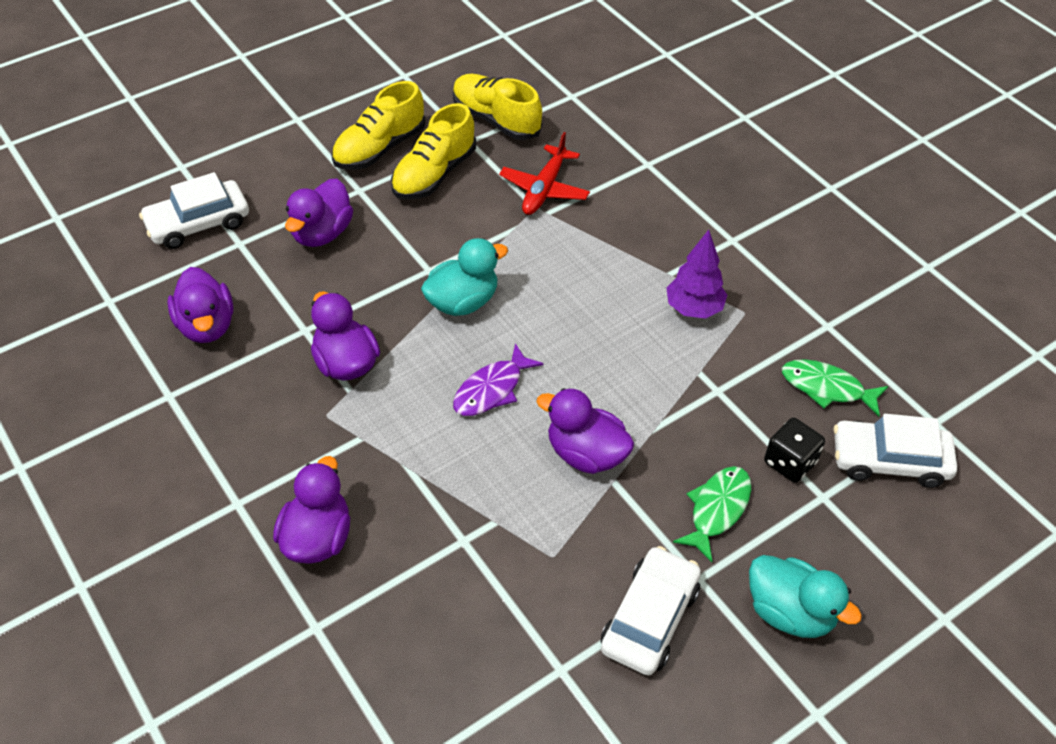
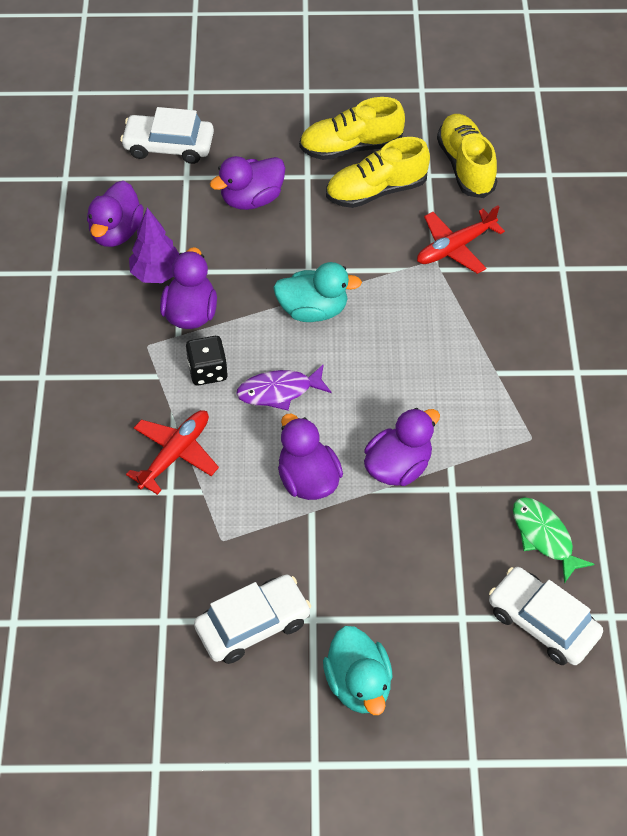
camera: 35 degrees right, 5 degrees up
purple duck [273,456,350,564] -> purple duck moved to [364,408,440,486]
purple tree [666,230,727,319] -> purple tree moved to [129,208,179,283]
green fish [673,466,751,562] -> none
black dice [764,418,825,483] -> black dice moved to [186,336,228,386]
none -> red plane [126,410,219,495]

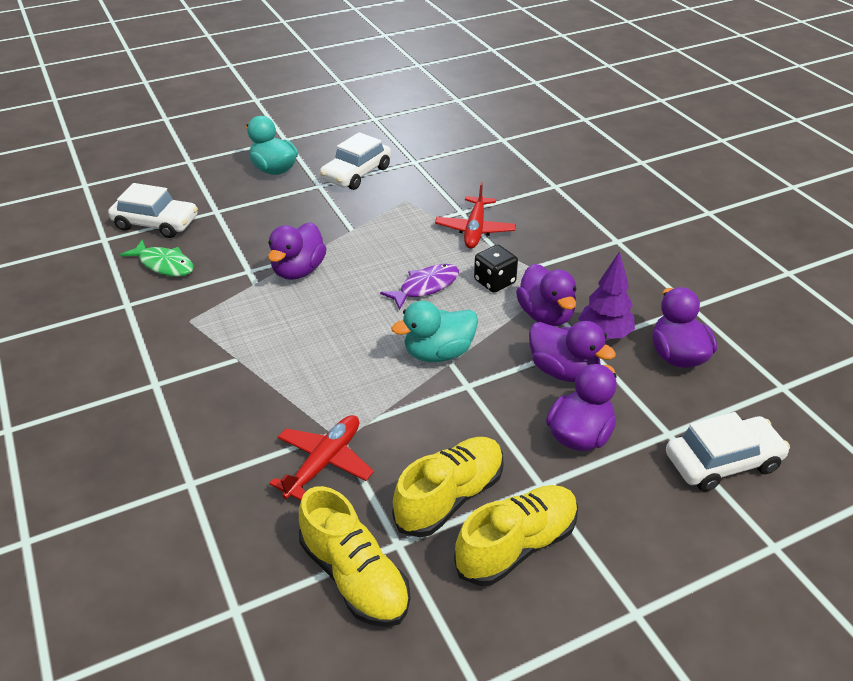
camera: 155 degrees right, 15 degrees down
purple duck [278,414,343,500] -> purple duck moved to [529,321,616,382]

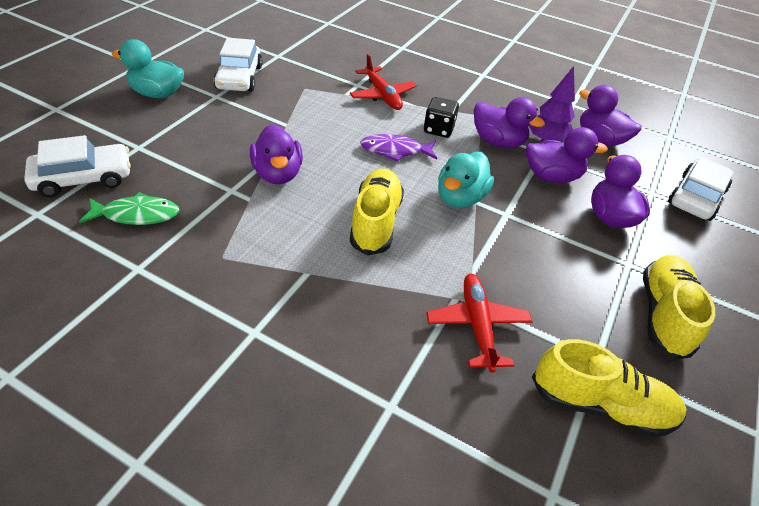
camera: 40 degrees left, 5 degrees up
purple fish [380,264,459,310] -> purple fish turned 105 degrees counterclockwise [360,134,437,162]
yellow shoe [392,437,503,537] -> yellow shoe moved to [350,169,404,256]

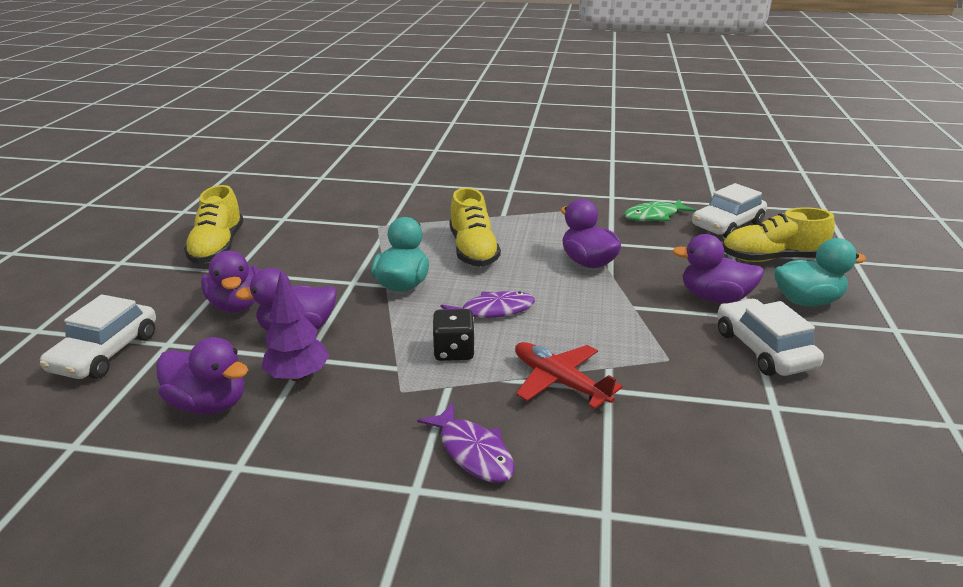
camera: 165 degrees right, 15 degrees down
red plane [426,274,533,373] -> none
purple duck [474,97,545,148] -> purple duck moved to [672,234,764,303]
yellow shoe [532,339,687,437] -> yellow shoe moved to [723,207,835,262]
none -> purple fish [417,403,515,483]

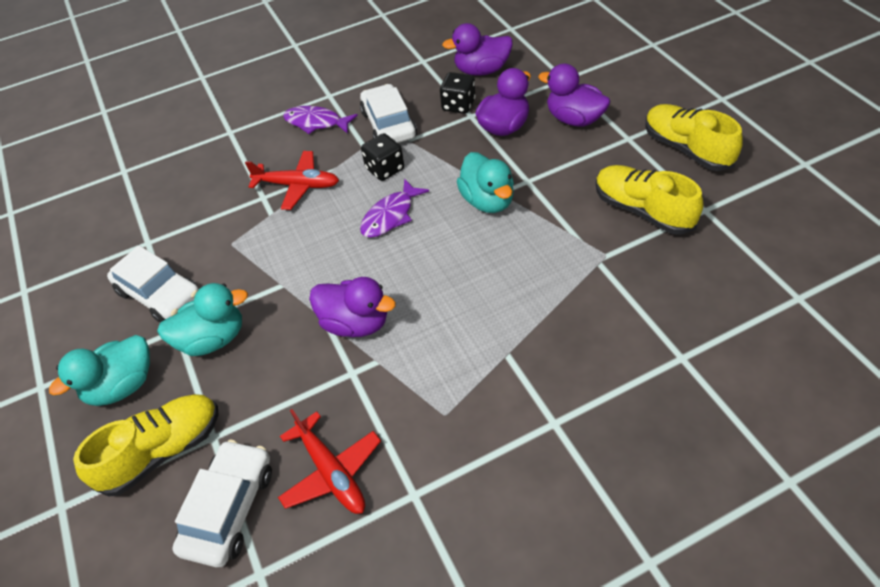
camera: 150 degrees right, 20 degrees up
white car [40,294,156,379] -> white car moved to [360,84,417,143]
purple tree [261,272,329,381] -> black dice [440,72,476,114]
yellow shoe [449,188,501,267] -> yellow shoe moved to [596,165,703,235]
green fish [624,200,696,221] -> red plane [278,409,381,514]
purple duck [672,234,764,303] -> turquoise duck [157,283,248,356]

